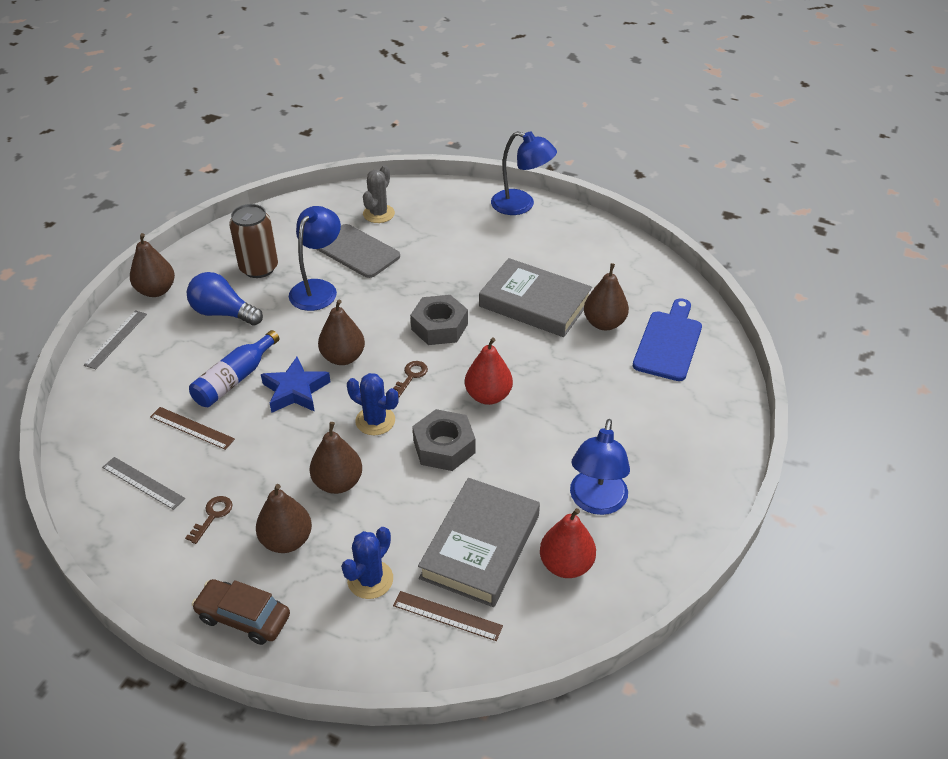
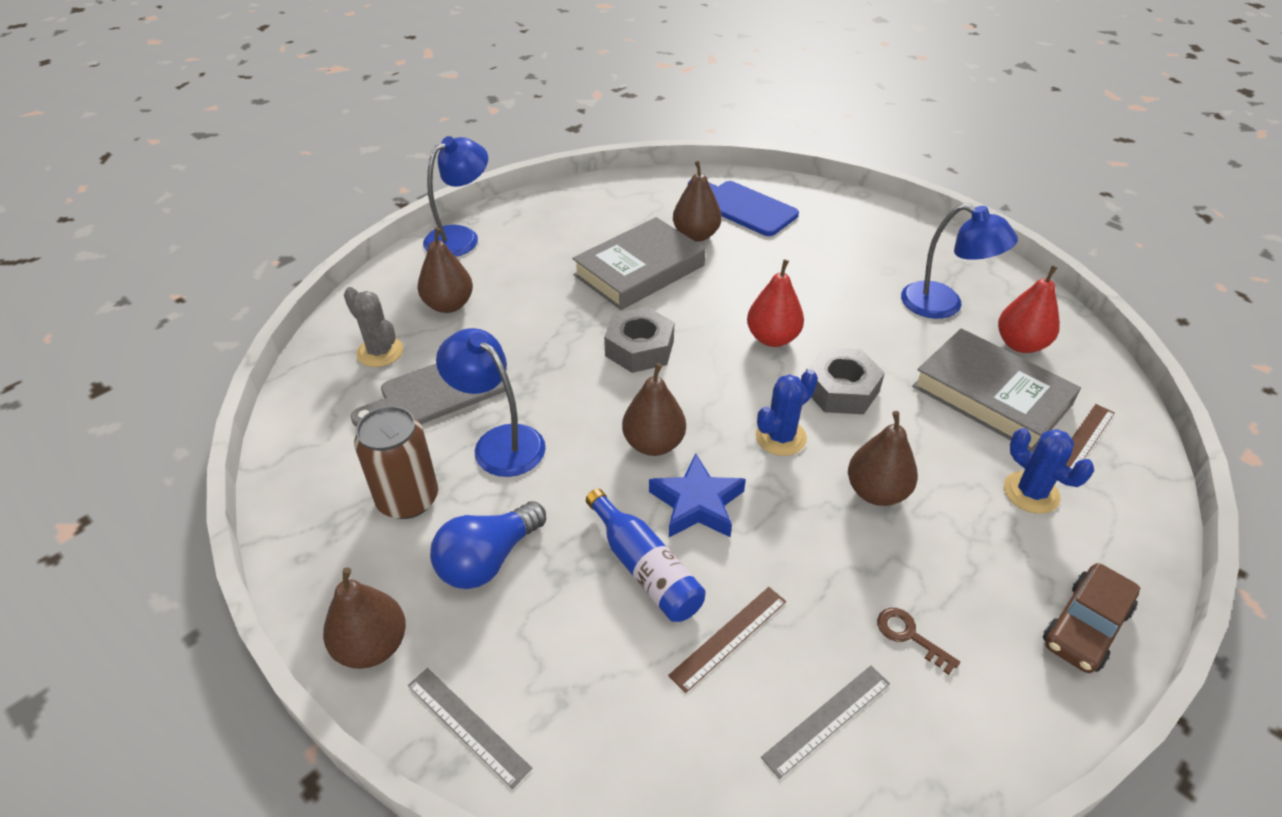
camera: 70 degrees left, 0 degrees up
brown pear [256,484,312,553] -> brown pear moved to [418,228,473,313]
brown key [393,361,428,397] -> none

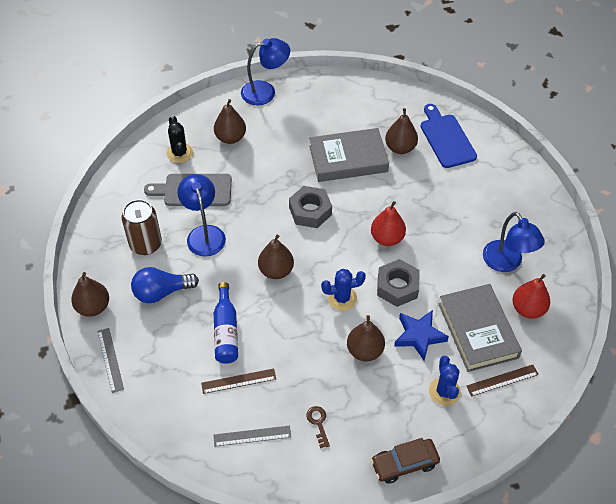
camera: 30 degrees right, 10 degrees up
grey cactus [344,287,403,367] -> black cactus [166,115,193,163]
blue star [649,453,746,537] -> blue star moved to [394,310,449,361]

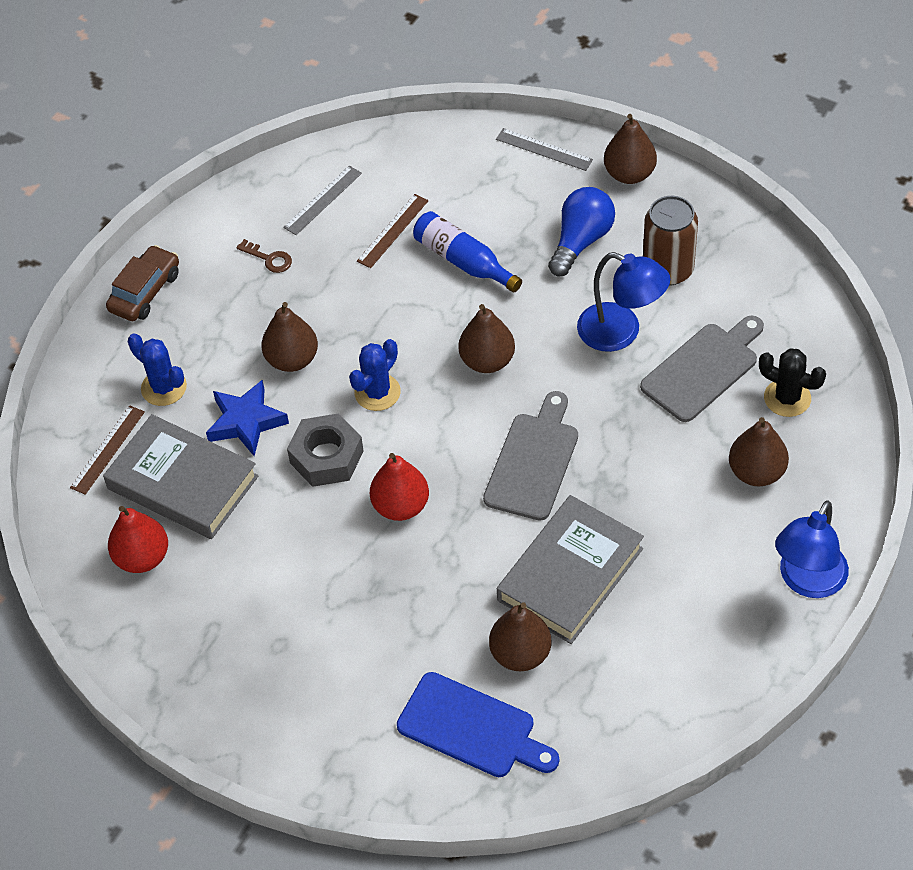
camera: 140 degrees right, 0 degrees up
grey nut [289,186,332,228] -> grey cutting board [483,391,578,521]
blue lamp [483,212,545,272] -> none

